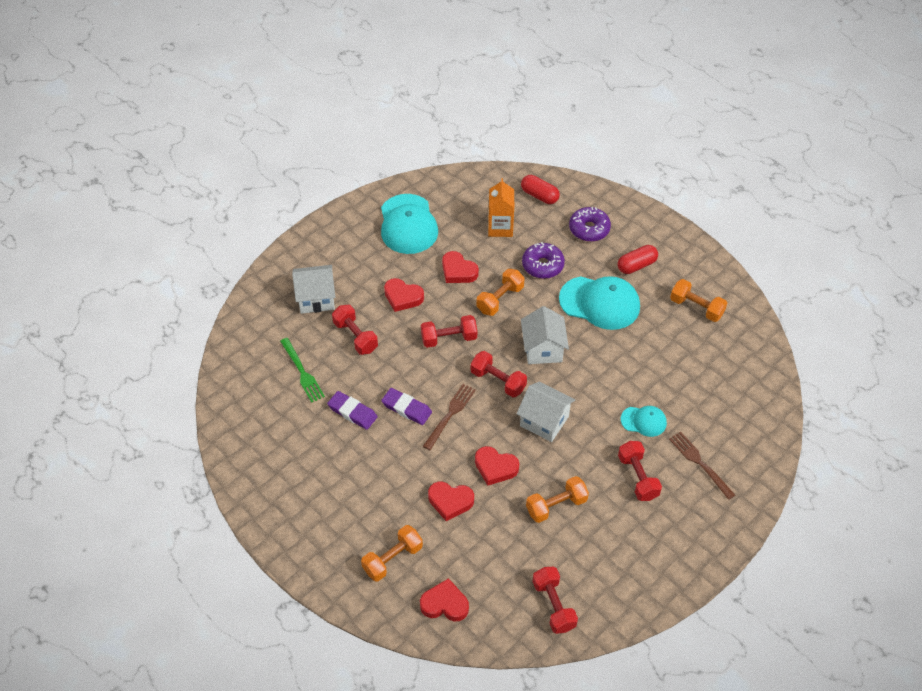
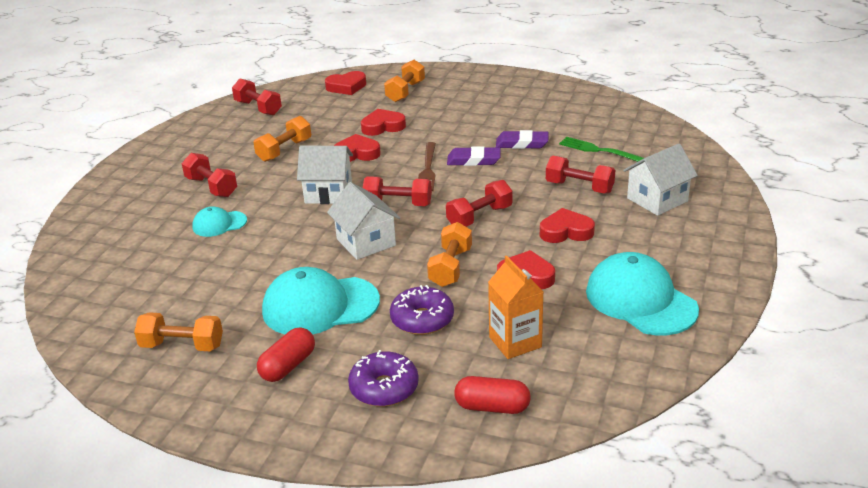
camera: 155 degrees right, 20 degrees down
brown fork [669,431,735,500] -> none

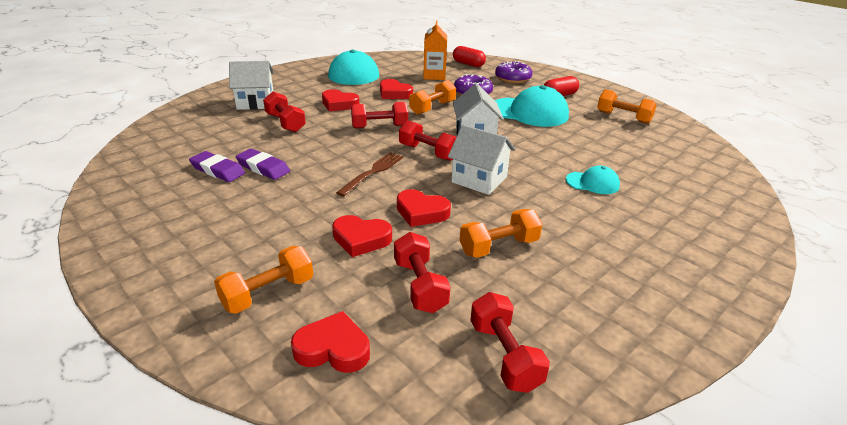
camera: 155 degrees left, 0 degrees up
red dumbbell [182,153,237,197] -> red dumbbell moved to [394,232,451,313]
purple eraser [447,146,501,166] -> purple eraser moved to [189,151,245,182]
green fork [559,137,644,162] -> none

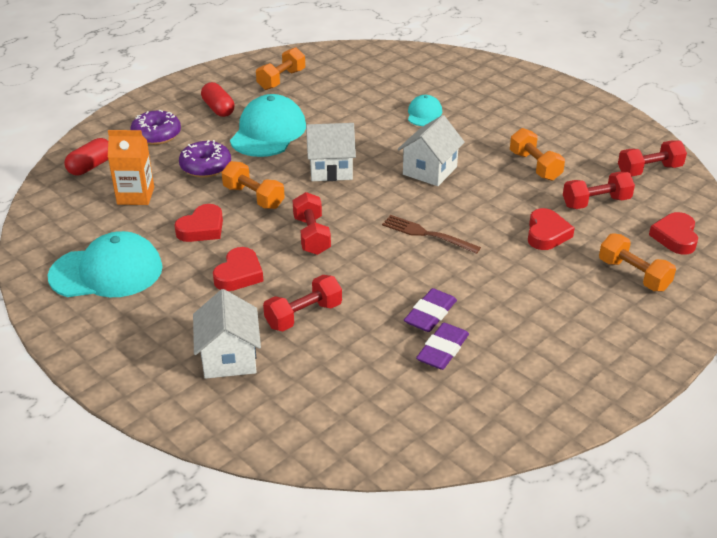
camera: 90 degrees left, 5 degrees up
red heart [397,189,451,227] -> none
red dumbbell [399,120,456,161] -> none

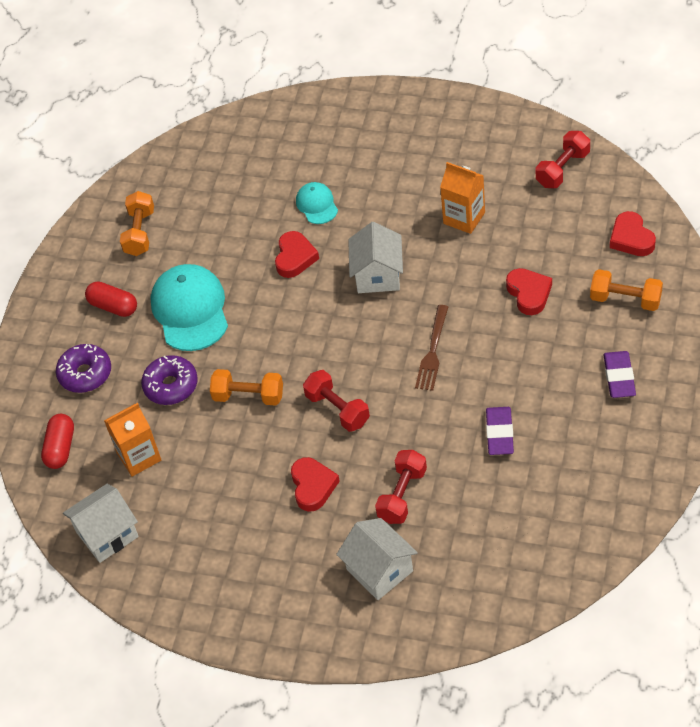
camera: 25 degrees left, 15 degrees up
turquoise cap [48,231,163,297] -> none
red heart [174,204,223,242] -> red heart moved to [275,231,319,278]
white house [306,123,356,181] -> white house moved to [63,484,139,563]
brown fork [382,215,481,254] -> brown fork turned 75 degrees counterclockwise [415,305,448,391]
purple eraser [416,323,469,370] -> purple eraser moved to [604,351,636,398]
orange dumbbell [510,128,565,181] -> orange carton [440,162,485,234]
red dumbbell [563,172,635,209] -> none

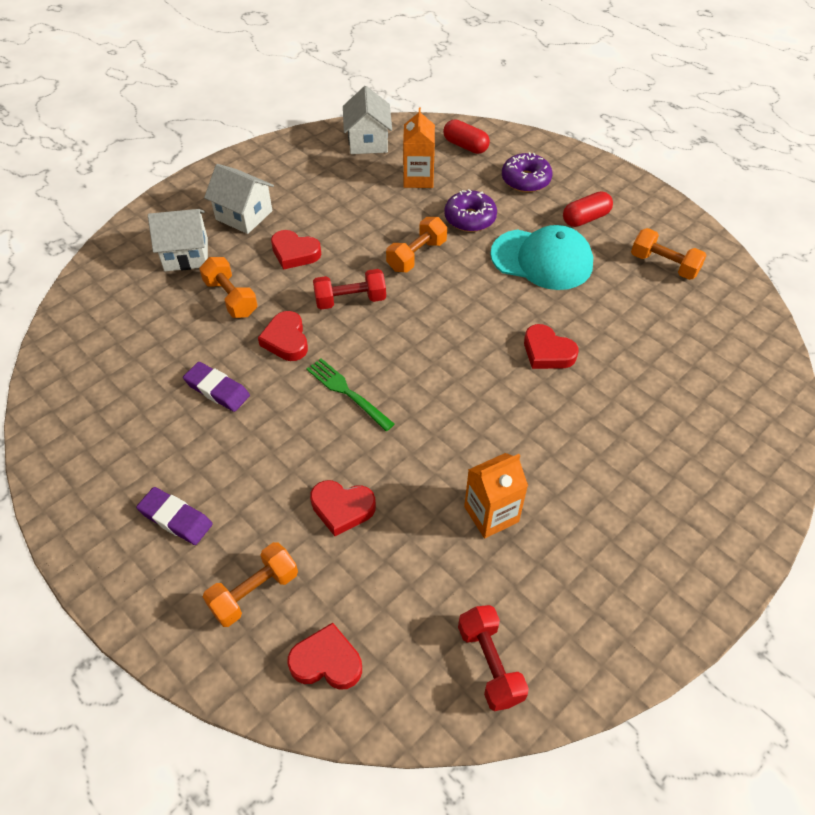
camera: 115 degrees right, 0 degrees up
turquoise cap [296,182,338,224] -> none
white house [348,222,403,293] -> white house moved to [204,164,274,234]
red dumbbell [375,450,427,524] -> orange dumbbell [199,257,258,318]
brown fork [415,305,448,391] -> green fork [307,358,395,431]
none -> red heart [258,311,308,361]

